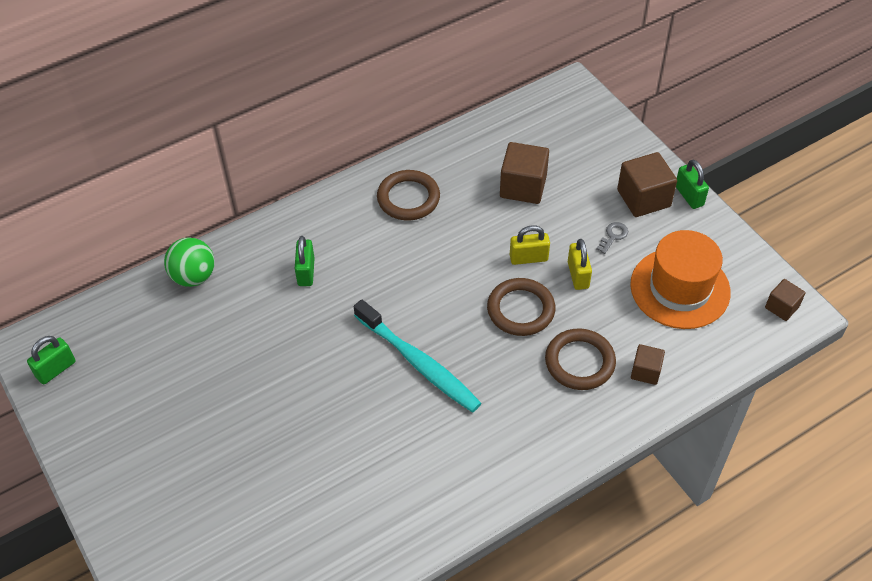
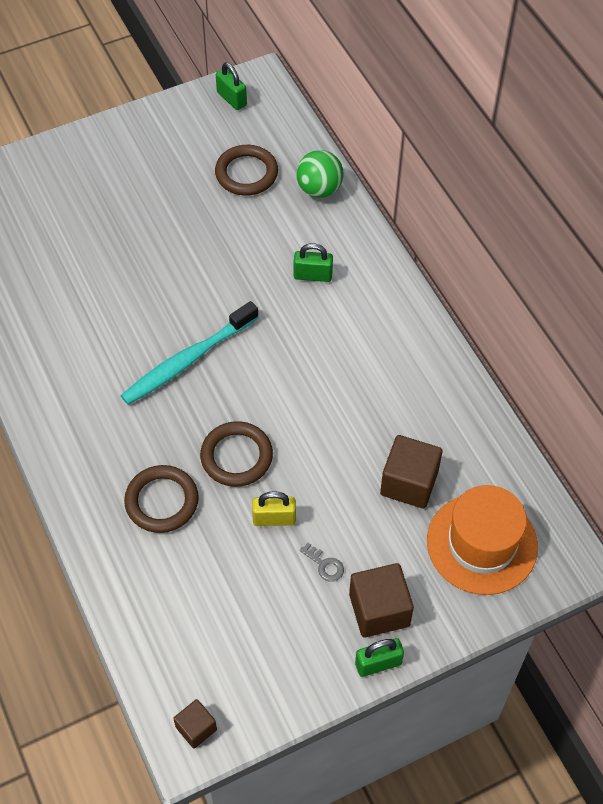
camera: 95 degrees right, 5 degrees up
brown ring [377,170,440,220] -> brown ring moved to [215,145,278,196]
yellow padlock [510,225,550,265] -> none
orange hat [630,230,731,329] -> orange hat moved to [427,485,538,595]
brown cube [631,344,665,385] -> none

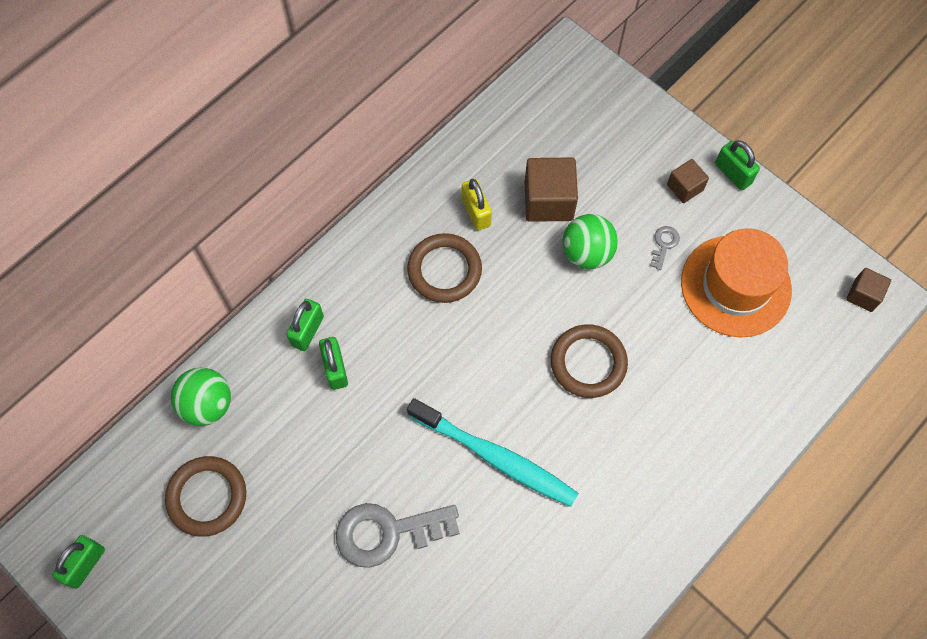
camera: 110 degrees left, 10 degrees up
brown ring [124,465,199,533] -> brown ring moved to [407,233,482,303]
yellow padlock [252,491,296,526] -> yellow padlock moved to [462,179,492,231]
brown cube [349,563,414,638] -> brown cube [667,159,709,203], size x0.58
orange hat [427,485,538,595] -> orange hat moved to [681,228,792,337]
none -> green padlock [286,299,324,351]
none -> grey key [336,503,460,568]
none -> green ball [563,214,618,269]

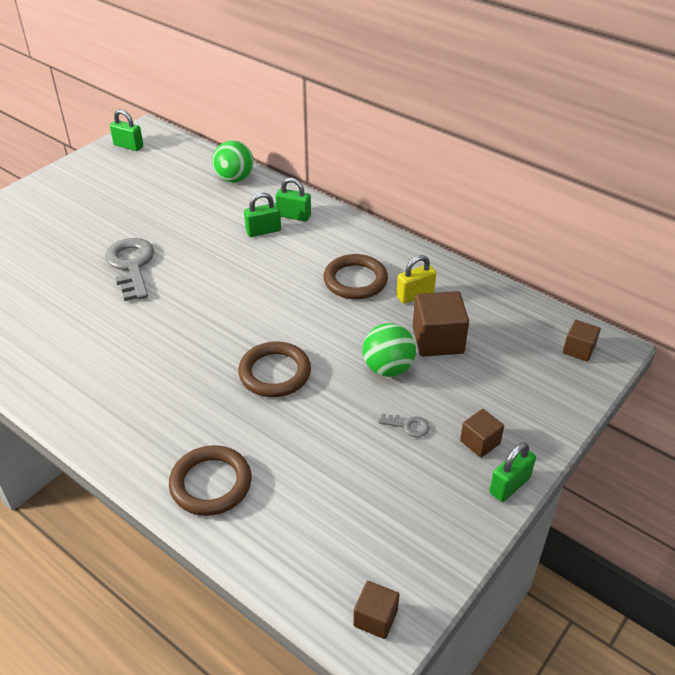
camera: 85 degrees right, 25 degrees down
brown ring [165,456,246,537] -> brown ring moved to [169,445,252,516]
turquoise toothbrush [407,398,578,507] -> none
orange hat [681,228,792,337] -> none
none -> brown cube [563,320,601,362]

